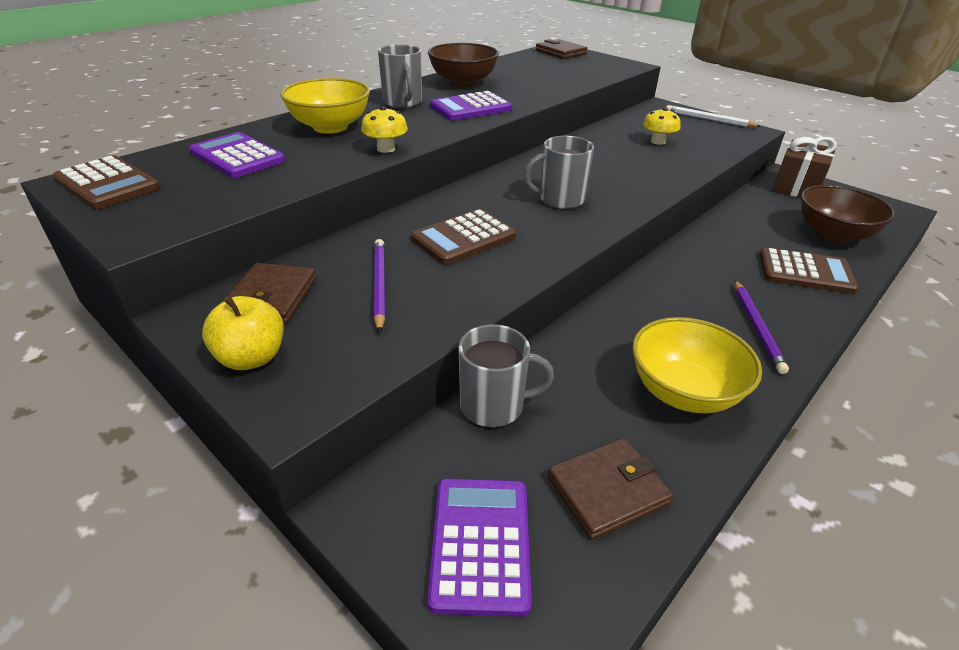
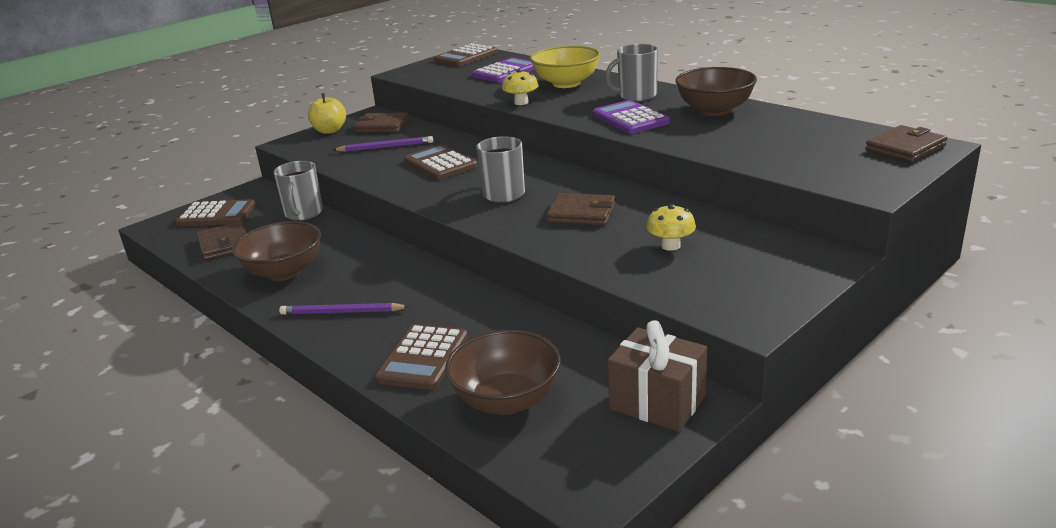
camera: 95 degrees right, 10 degrees down
purple calculator [427,478,532,617] -> brown calculator [175,199,256,227]
yellow bowl [632,317,762,413] -> brown bowl [232,221,321,281]
white pencil [666,105,760,127] -> none
none -> brown wallet [547,193,615,225]

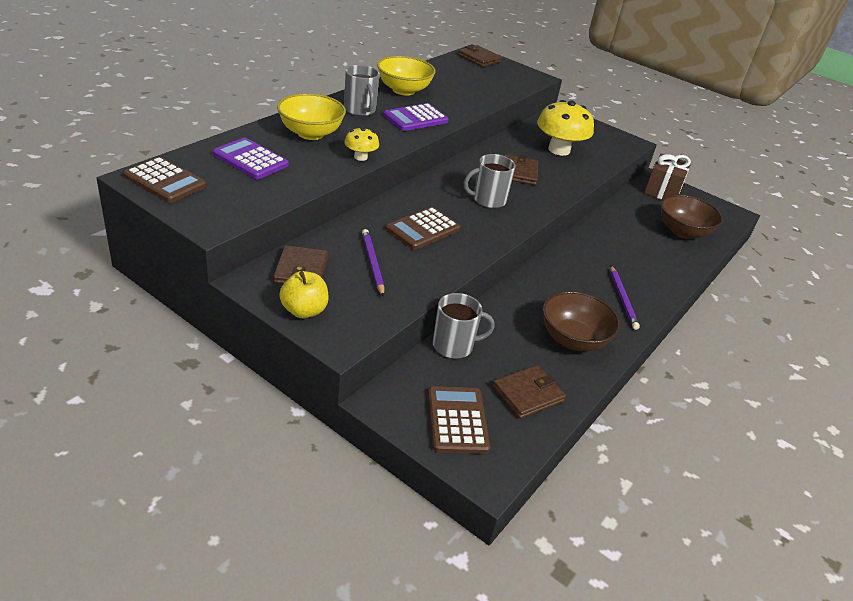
camera: 105 degrees left, 10 degrees up
brown calculator [375,324,468,390] -> none
yellow mushroom [646,204,696,251] -> yellow mushroom [537,100,594,156], size x1.95
brown bowl [675,67,757,116] -> yellow bowl [377,56,436,96]

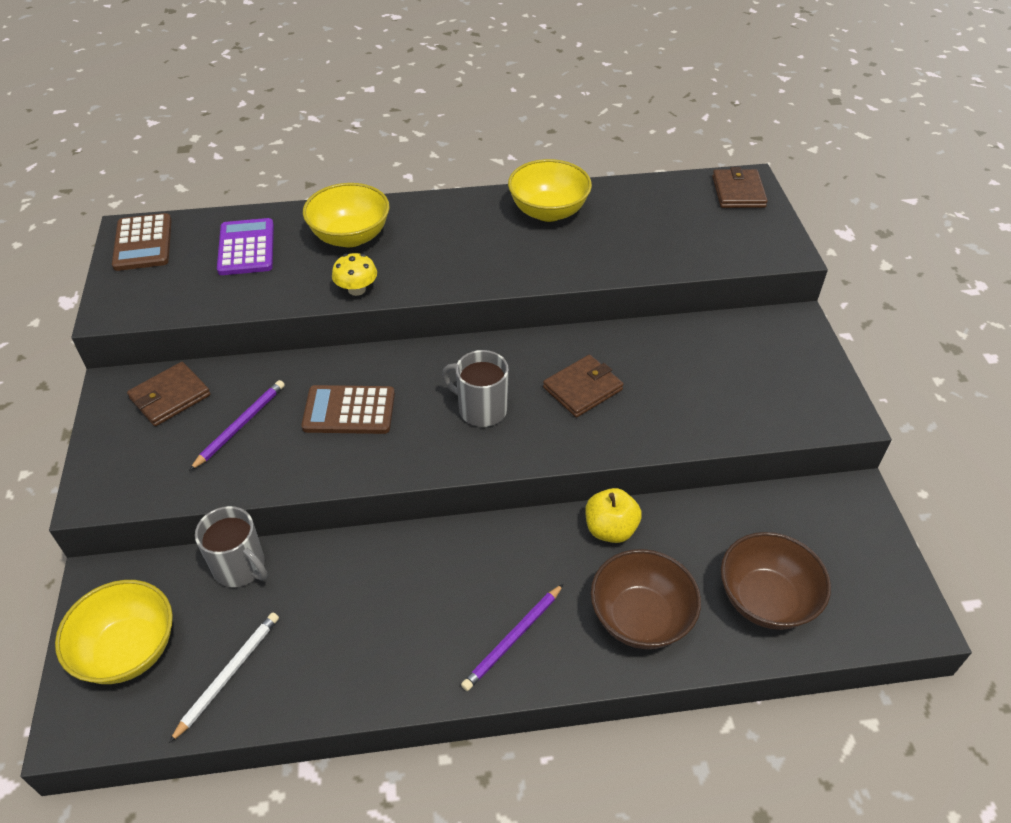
camera: 50 degrees right, 10 degrees up
yellow apple [279,271,329,318] -> yellow apple moved to [585,488,642,543]
grey mug [344,65,380,116] -> none
purple calculator [383,103,449,131] -> none
brown calculator [428,386,490,454] -> yellow bowl [55,580,173,684]
brown wallet [492,365,566,419] -> white pencil [169,613,279,743]
yellow mushroom [537,100,594,156] -> none
brown bowl [543,291,621,351] -> brown bowl moved to [591,549,701,649]
brown gift [644,153,691,199] -> none

